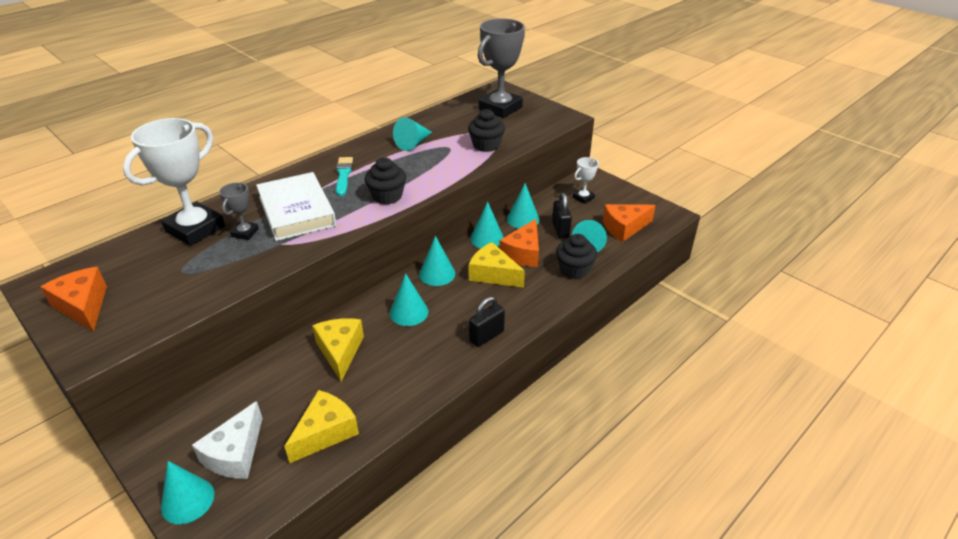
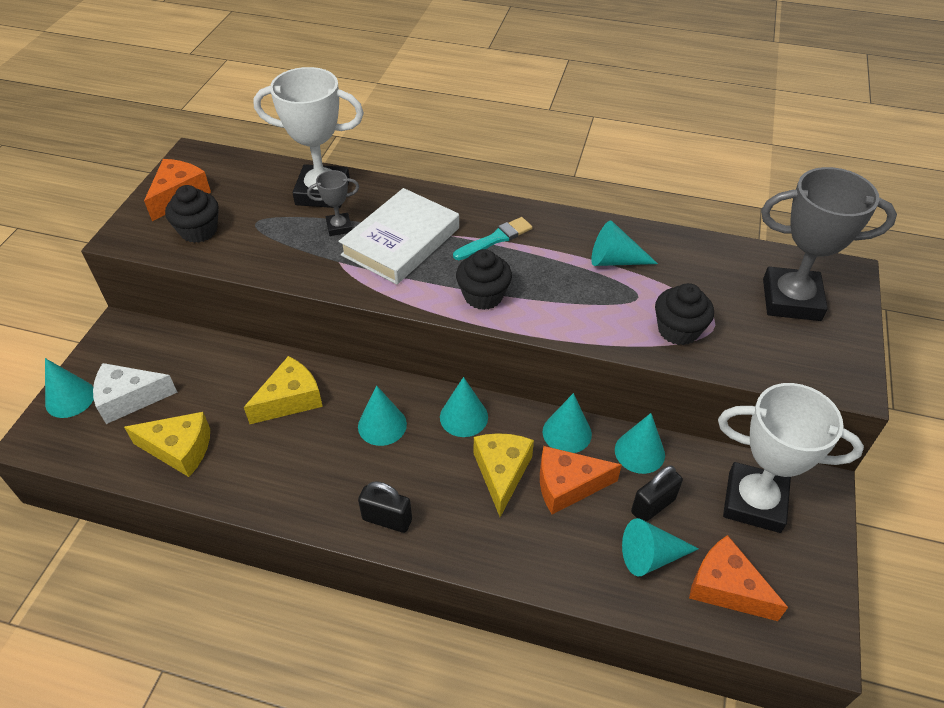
camera: 60 degrees right, 10 degrees up
black cupcake [556,234,597,279] -> black cupcake moved to [165,185,219,243]
white trophy [573,157,599,204] -> white trophy [718,383,864,533], size x2.12

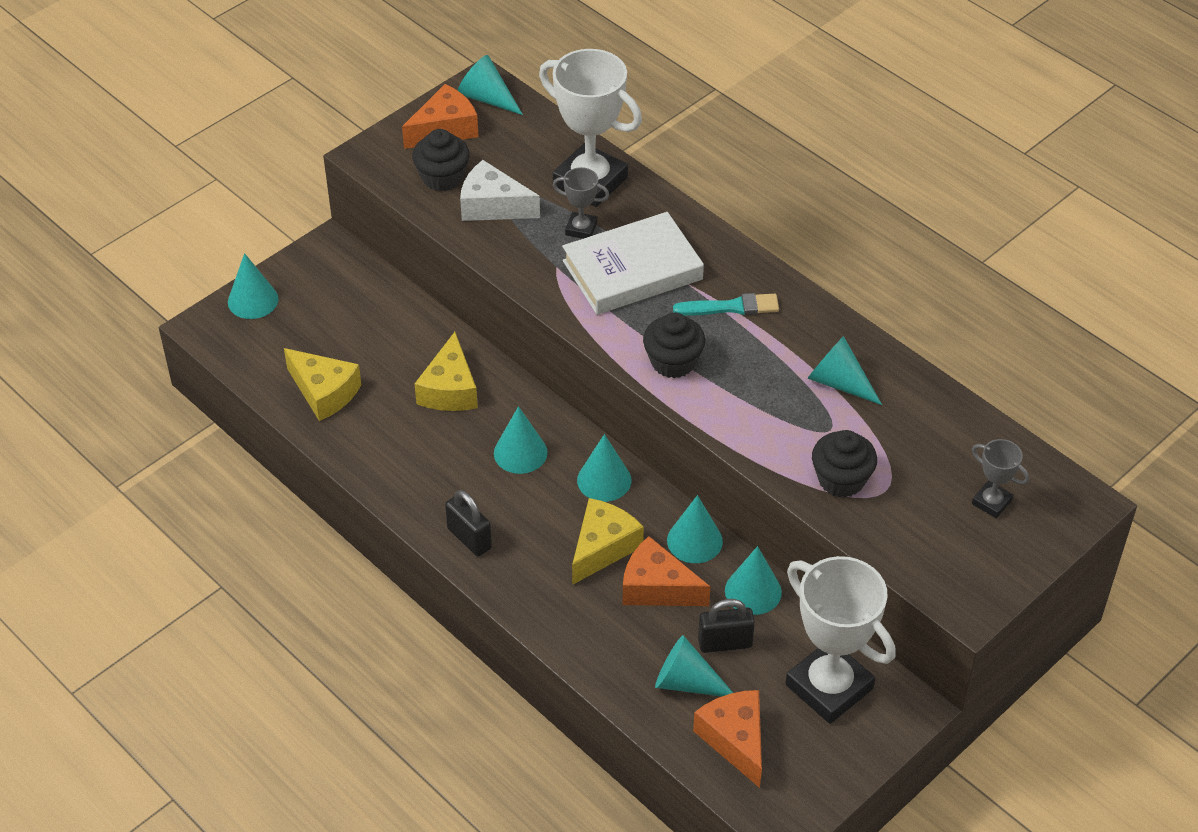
camera: 30 degrees right, 0 degrees up
white cheese [93,363,177,424] -> white cheese moved to [460,160,540,221]
yellow cheese [244,356,323,424] -> yellow cheese turned 105 degrees clockwise [414,332,478,411]
grey trophy [761,167,897,321] -> grey trophy [972,439,1029,518], size x0.47
none -> turquoise cone [458,55,523,115]

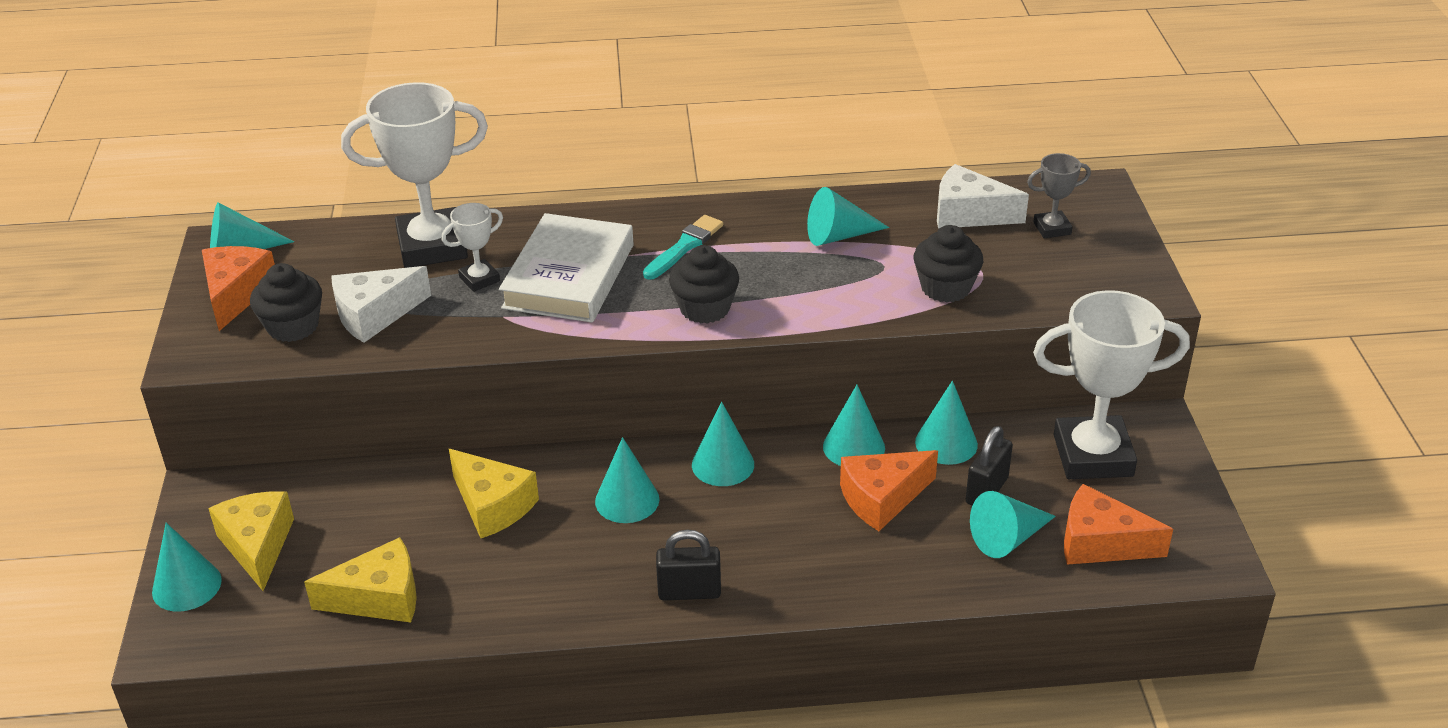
camera: 50 degrees left, 10 degrees down
grey trophy [553,167,610,239] -> white trophy [442,203,503,292]
yellow cheese [572,498,644,585] -> yellow cheese moved to [208,491,294,591]
none -> white cheese [937,164,1029,229]

